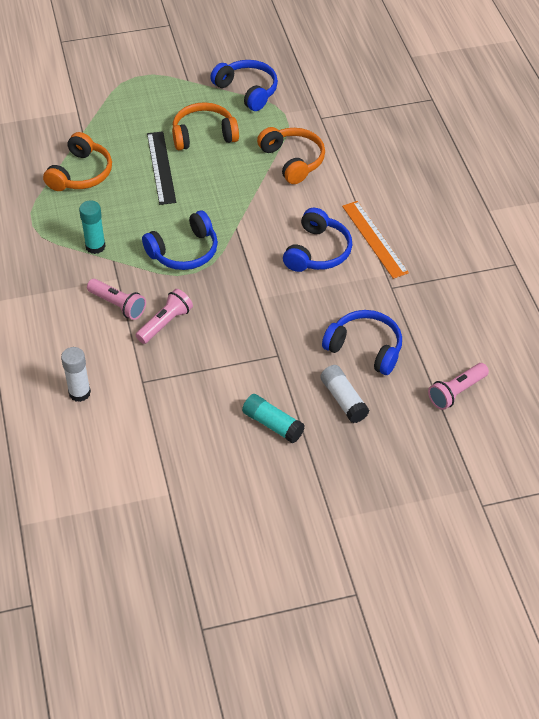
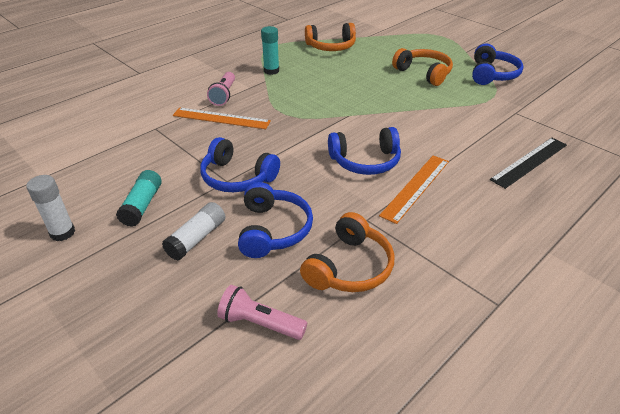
camera: 60 degrees right, 10 degrees down
white glue stick [61,347,91,402] -> white glue stick moved to [26,175,75,241]
pink flashlight [136,289,193,344] -> orange ruler [173,107,271,129]
blue headphones [142,210,218,270] -> blue headphones moved to [200,137,280,192]
black ruler [147,131,176,205] -> black ruler moved to [490,138,567,189]
orange headphones [257,127,325,184] -> orange headphones moved to [300,212,394,292]

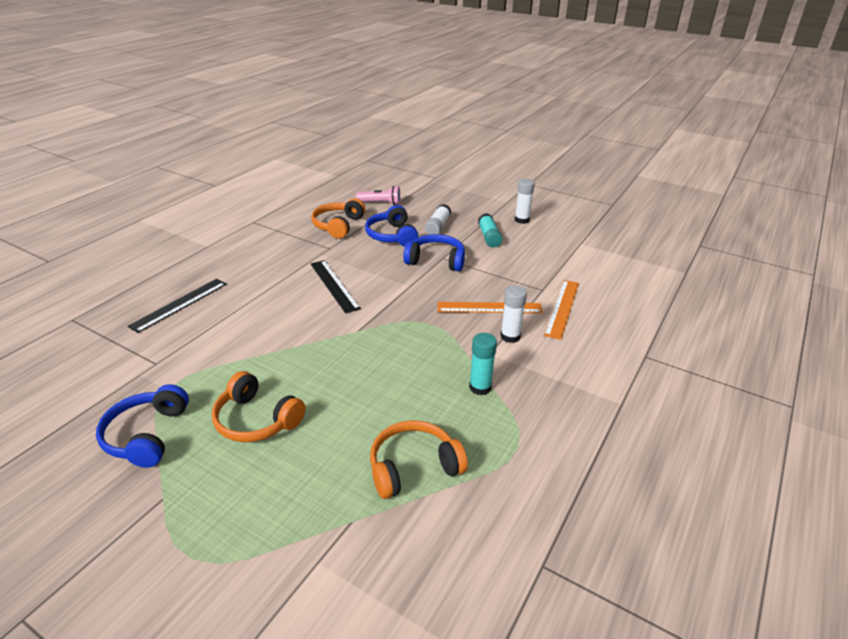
camera: 165 degrees right, 5 degrees down
pink flashlight [207,72,235,106] -> white glue stick [500,285,527,343]
blue headphones [328,127,401,175] -> black ruler [311,260,361,313]
orange ruler [379,156,449,224] -> orange ruler moved to [544,280,579,340]

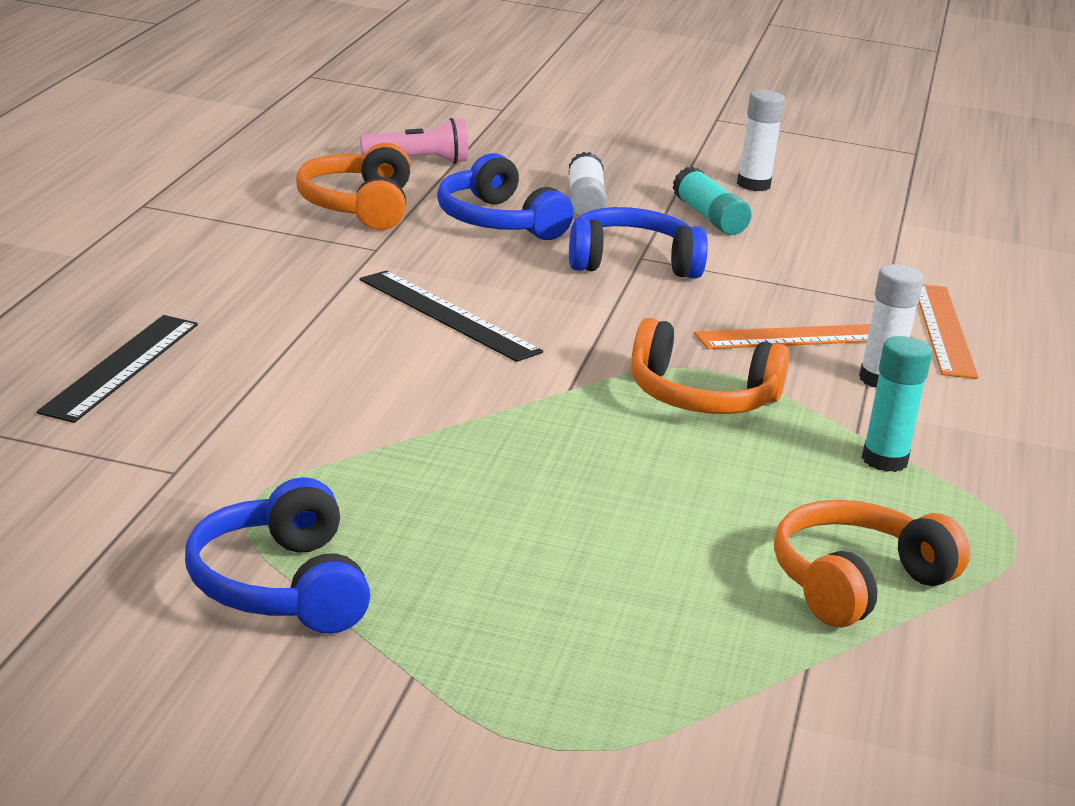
camera: 20 degrees left, 10 degrees down
orange headphones [212,371,306,442] -> orange headphones moved to [631,318,790,414]

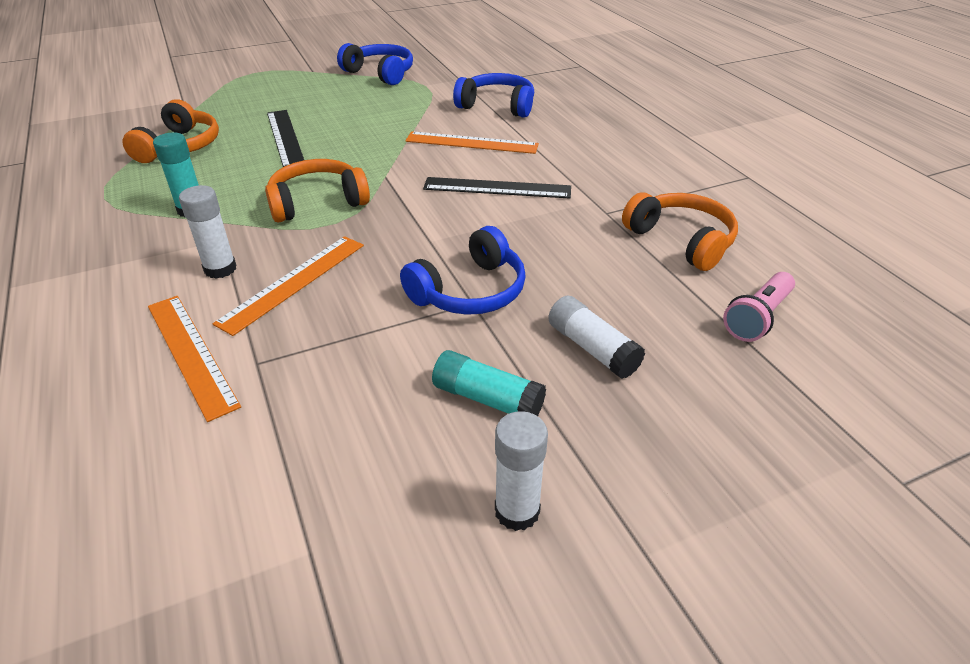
camera: 145 degrees right, 15 degrees up
black ruler [37,315,198,423] -> black ruler moved to [267,110,304,167]
blue headphones [437,153,574,240] -> blue headphones moved to [453,73,534,118]
none -> orange ruler [405,131,539,154]

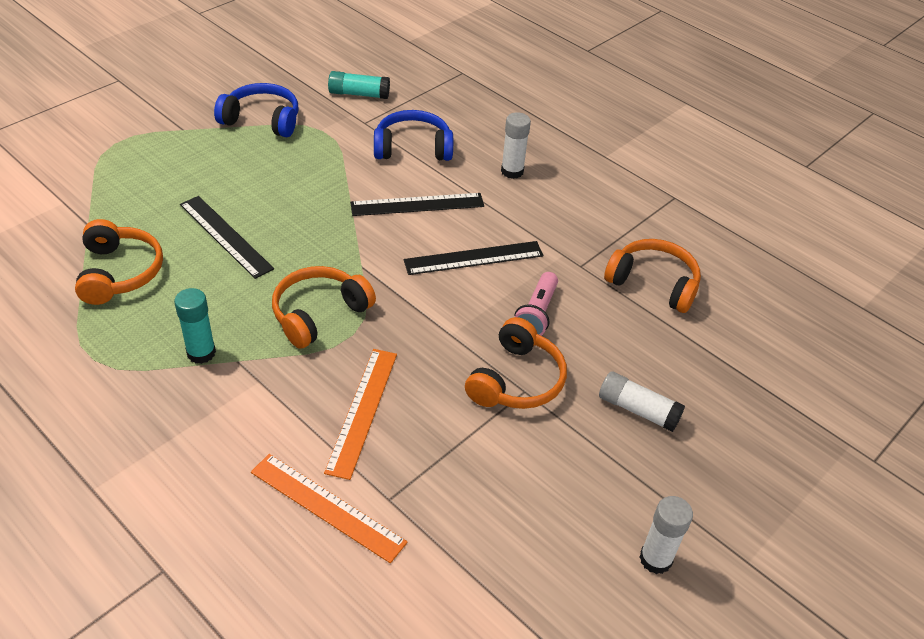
camera: 25 degrees left, 5 degrees up
white glue stick [179,185,237,279] -> white glue stick moved to [501,112,531,179]
blue headphones [400,226,526,315] -> orange headphones [465,317,567,409]
orange ruler [405,131,539,154] -> black ruler [350,193,484,216]
turquoise glue stick [432,350,546,416] -> turquoise glue stick moved to [328,71,390,99]
pink flashlight [723,272,795,342] -> pink flashlight moved to [514,272,558,336]

